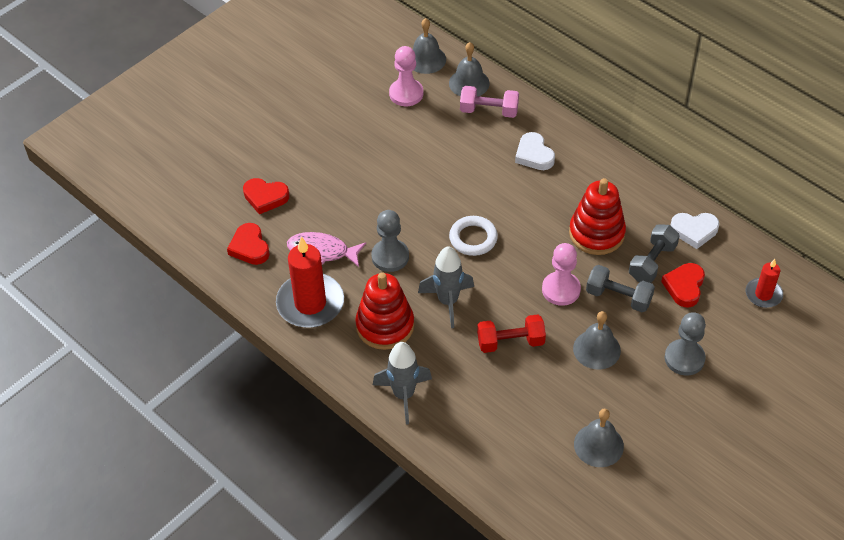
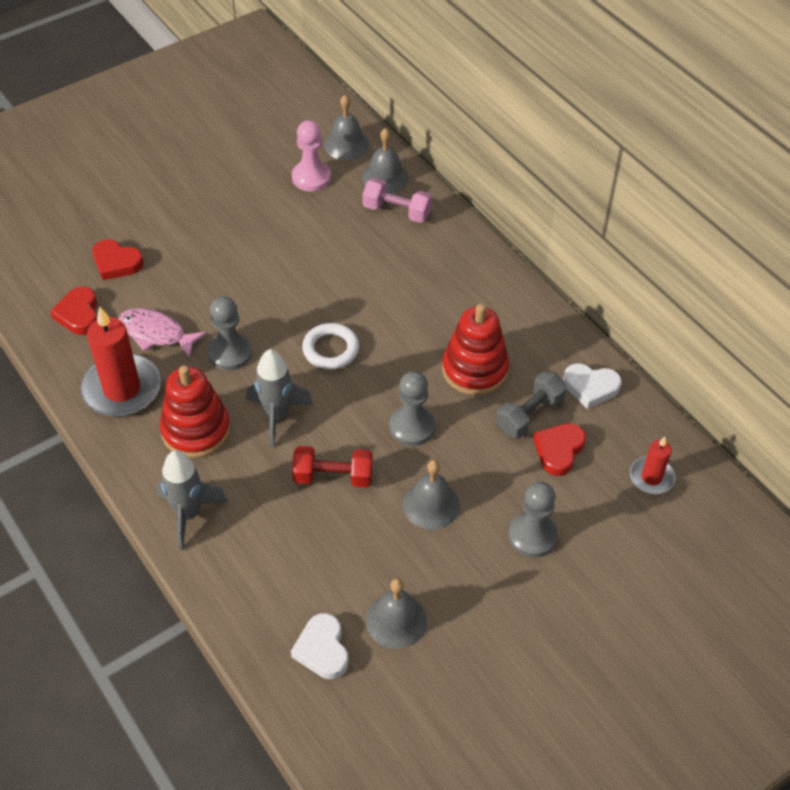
camera: 10 degrees right, 0 degrees up
white heart [515,132,555,170] -> white heart moved to [291,613,348,679]
pink pawn [542,243,581,306] -> grey pawn [389,371,435,446]
grey dumbbell [586,265,655,312] -> none

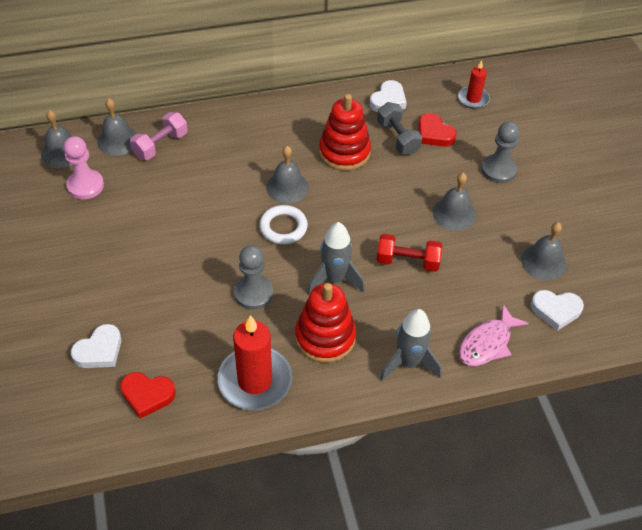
camera: 70 degrees left, 0 degrees up
red heart [92,239,144,280] -> white heart [71,324,121,368]
pink fish [118,308,207,358] -> pink fish moved to [459,304,529,366]
red dumbbell [292,446,373,488] -> red dumbbell turned 75 degrees clockwise [376,234,442,272]
grey pawn [389,371,435,446] -> none
none -> grey bell [266,146,309,204]

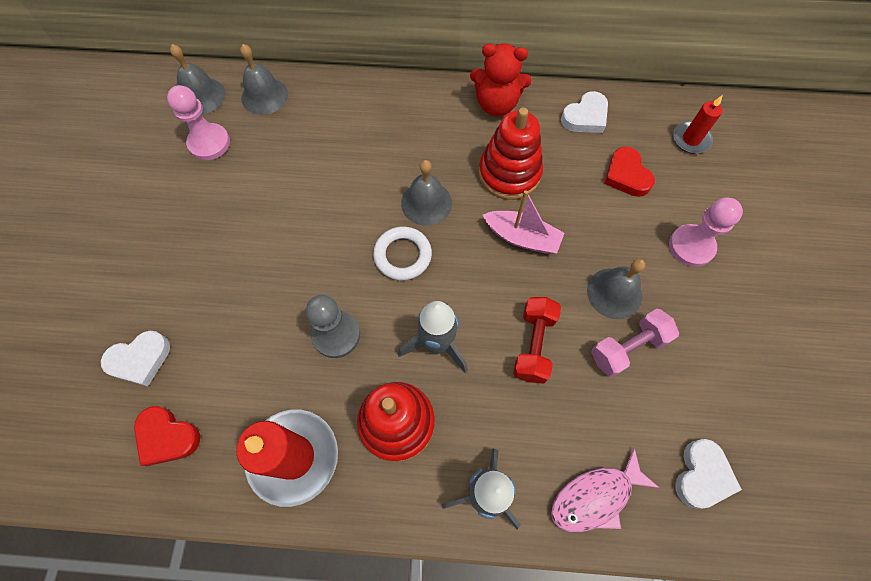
camera: 20 degrees right, 15 degrees up
pink dumbbell [130,112,188,160] -> pink dumbbell moved to [591,309,679,377]
red dumbbell [376,234,442,272] -> red dumbbell turned 75 degrees clockwise [513,297,561,384]
grey dumbbell [377,102,422,155] -> none
grey pawn [481,121,520,183] -> pink pawn [669,197,743,267]
grey bell [521,222,566,281] -> none
white heart [531,290,584,331] -> white heart turned 90 degrees counterclockwise [675,439,742,509]
none -> red teddy bear [470,43,532,116]
none -> pink boat [483,190,564,254]

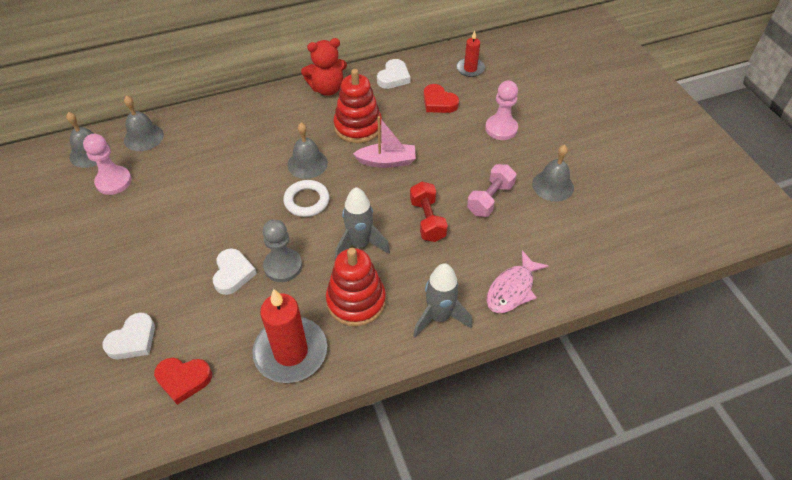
camera: 25 degrees left, 15 degrees down
grey bell [587,259,645,319] -> grey bell moved to [532,145,574,202]
white heart [675,439,742,509] -> white heart moved to [213,248,257,295]

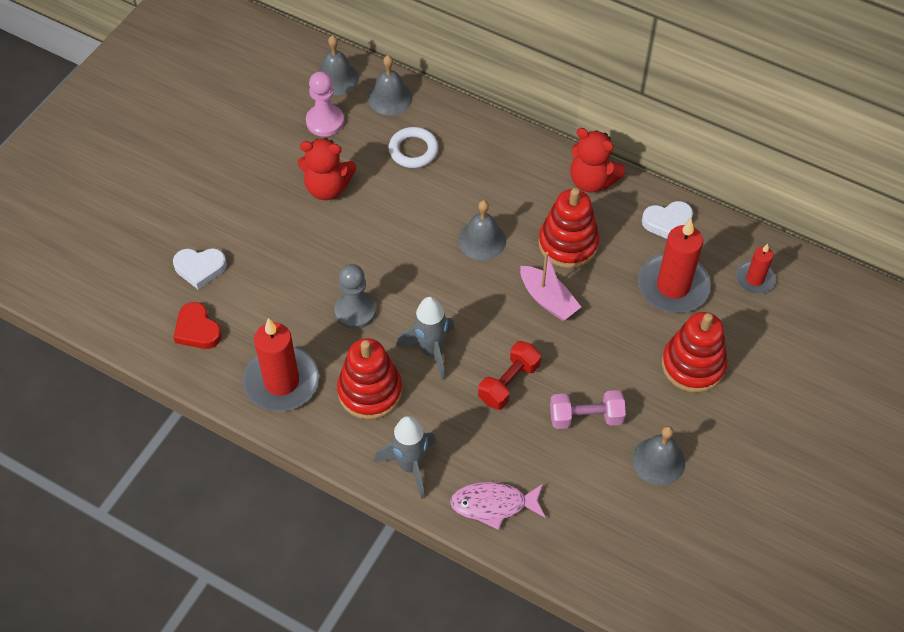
camera: 50 degrees right, 5 degrees up
white heart [213,248,257,295] -> none
white ring [283,180,330,217] -> white ring moved to [389,127,438,168]
red heart [424,84,459,113] -> red candle [638,219,711,313]
pink pawn [485,81,518,140] -> red stacking toy [662,312,728,393]
none -> red teddy bear [298,138,356,200]

